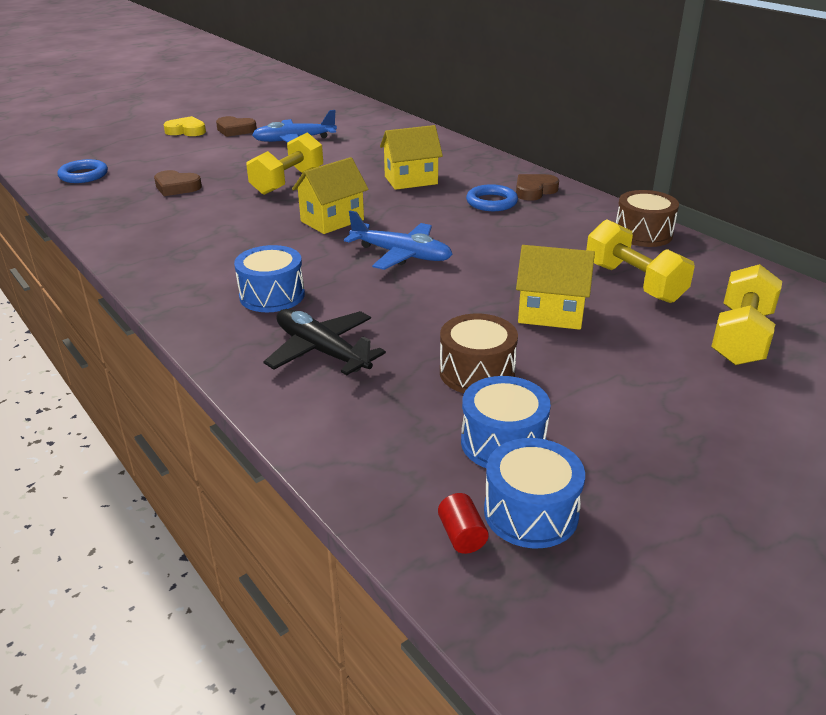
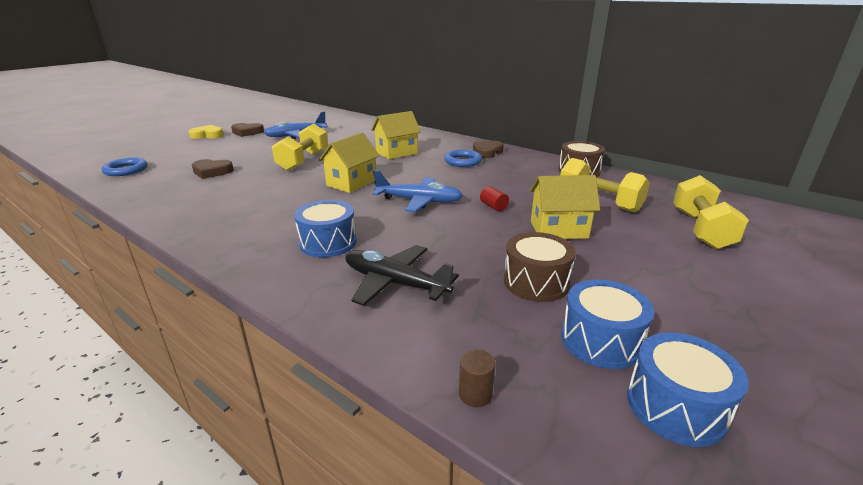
camera: 15 degrees left, 5 degrees down
red cylinder [438,493,488,554] -> red cylinder moved to [480,186,509,211]
none -> brown cylinder [459,350,495,407]

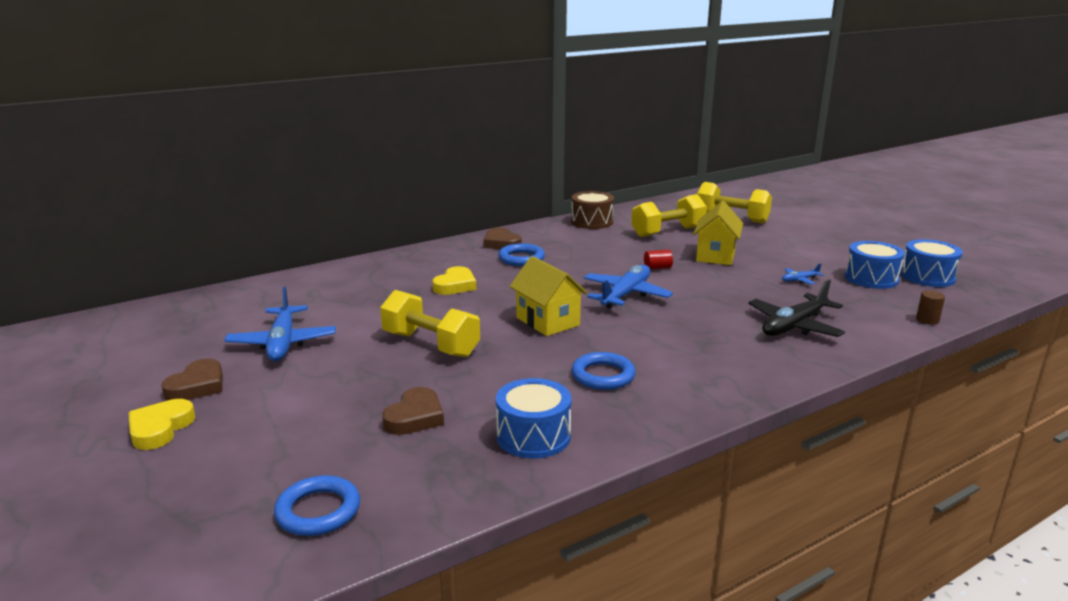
camera: 70 degrees left, 5 degrees down
blue drum [294,200,356,258] -> blue drum moved to [496,378,572,458]
yellow house [371,111,421,159] -> yellow heart [432,266,476,295]
brown drum [504,232,576,302] -> blue plane [782,264,824,285]
none -> blue ring [571,352,636,390]

